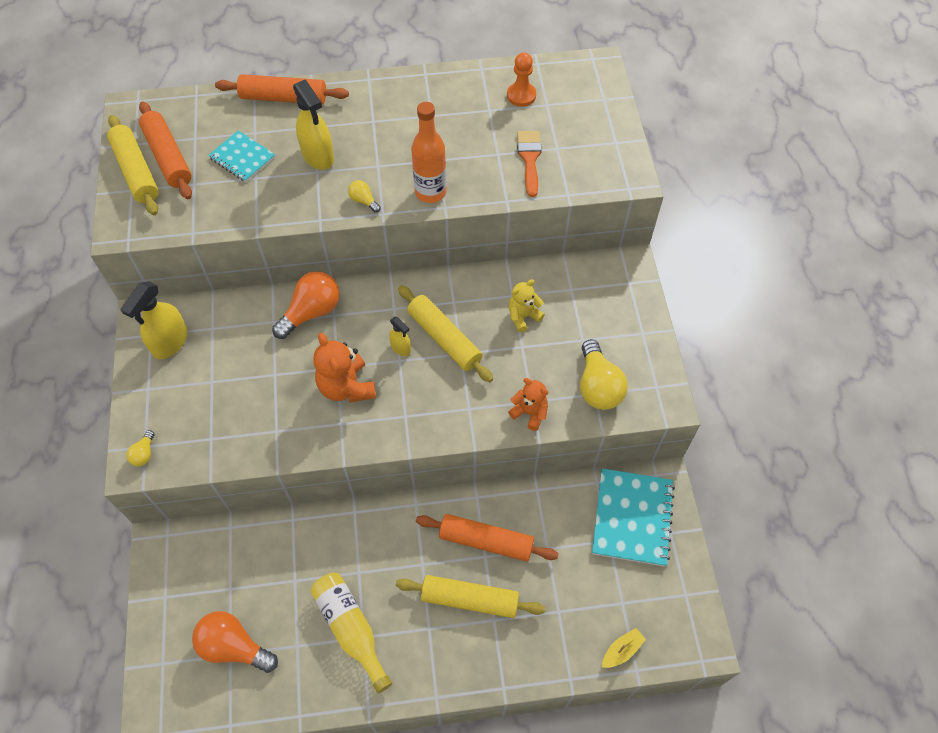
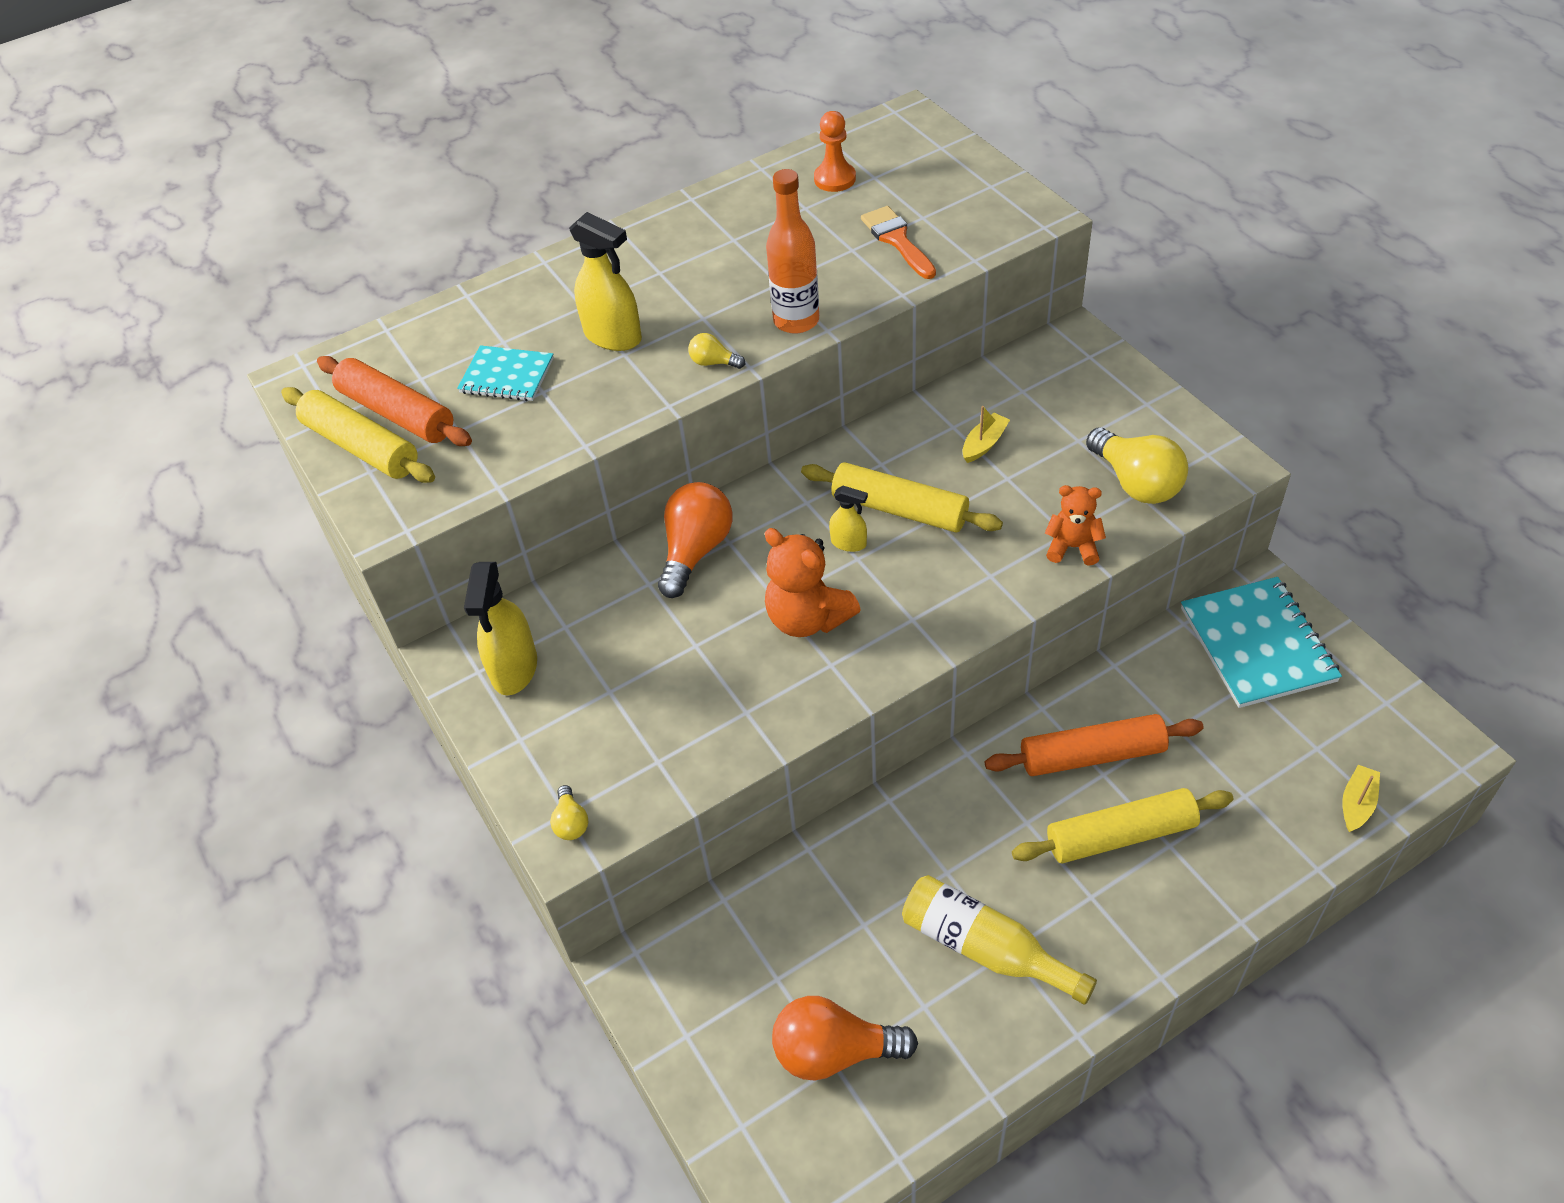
camera: 20 degrees left, 10 degrees down
orange rolling pin [215,74,349,104] -> none
yellow teddy bear [509,279,545,332] -> yellow boat [962,406,1010,463]

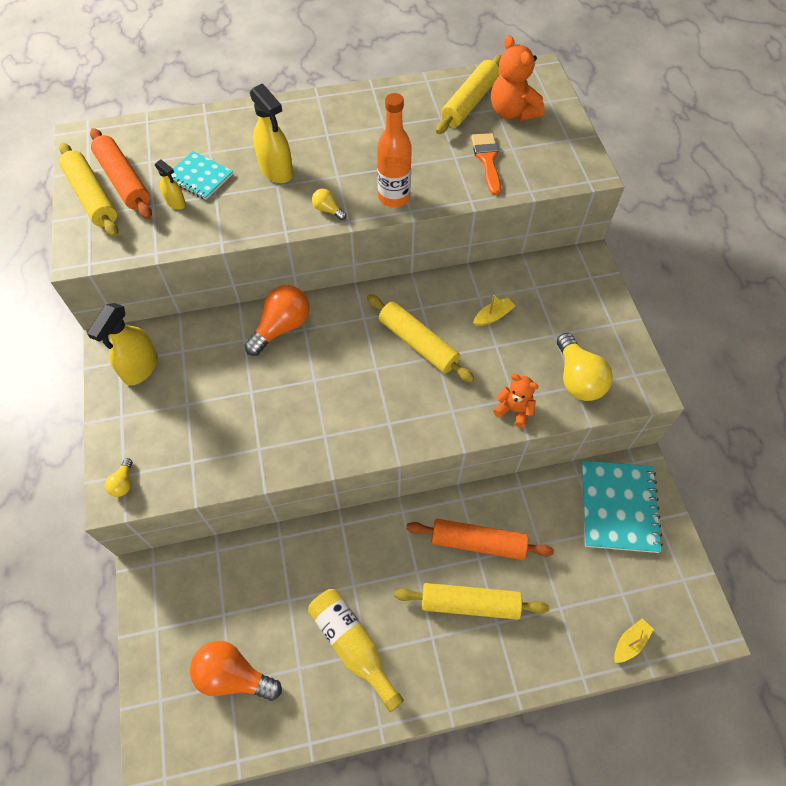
camera: 15 degrees right, 10 degrees up
orange teddy bear [765,528,861,637] -> orange teddy bear moved to [491,35,545,121]
orange pawn [814,111,856,192] -> yellow rolling pin [436,55,501,134]
yellow spray bottle [829,486,868,552] -> yellow spray bottle moved to [155,159,186,210]

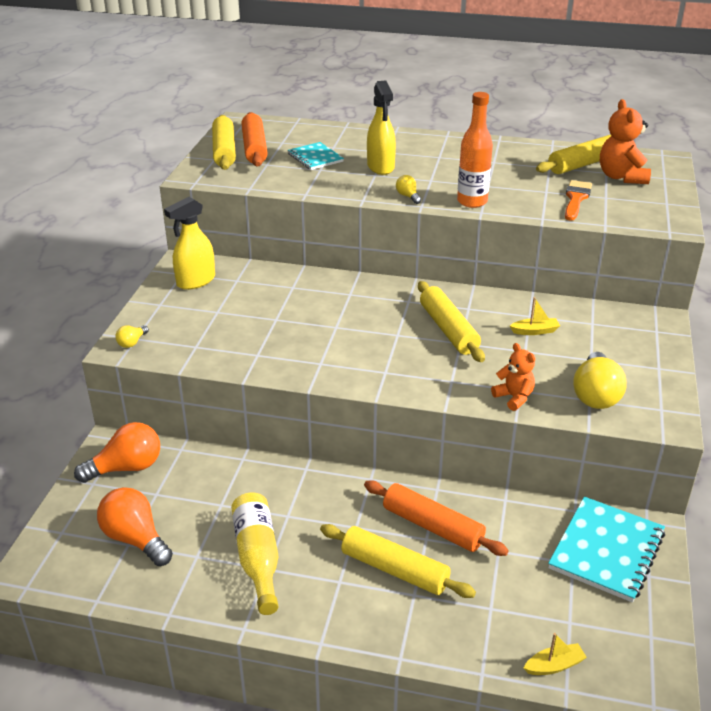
camera: 25 degrees right, 25 degrees down
yellow spray bottle [155,159,186,210] -> none
orange light bulb [244,285,310,356] -> orange light bulb moved to [74,422,160,483]

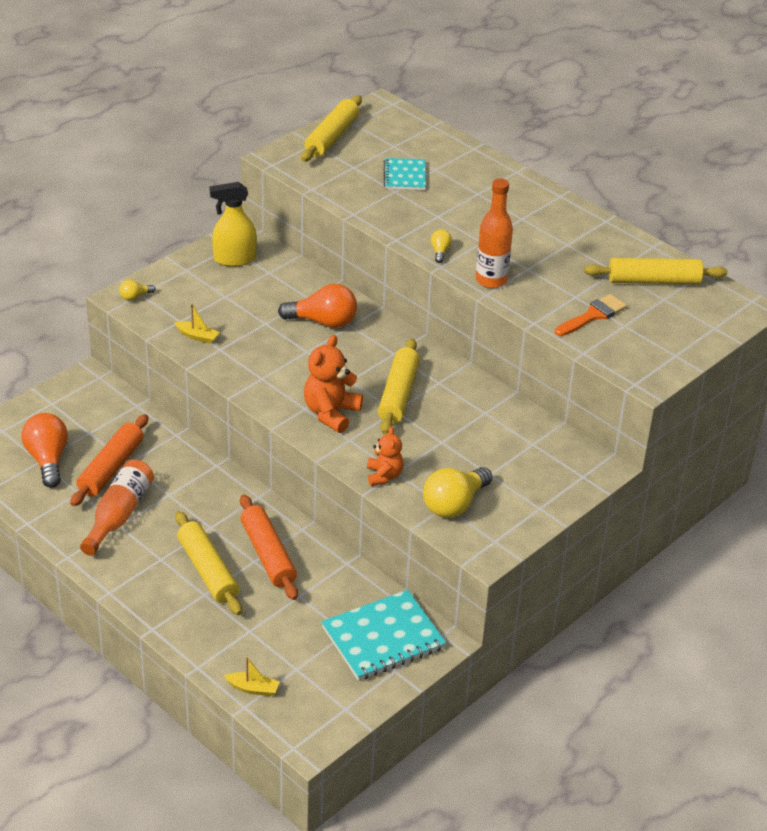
camera: 30 degrees right, 5 degrees up
orange light bulb [74,422,160,483] -> orange light bulb moved to [278,284,357,328]
yellow bottle [231,493,278,615] -> orange bottle [80,459,154,556]
orange rolling pin [241,112,267,167] -> orange rolling pin moved to [70,414,149,506]
yellow spray bottle [367,81,396,175] -> none
yellow boat [510,297,560,335] -> yellow boat moved to [174,303,220,344]
orange teddy bear [600,99,651,184] -> orange teddy bear moved to [304,335,363,433]

